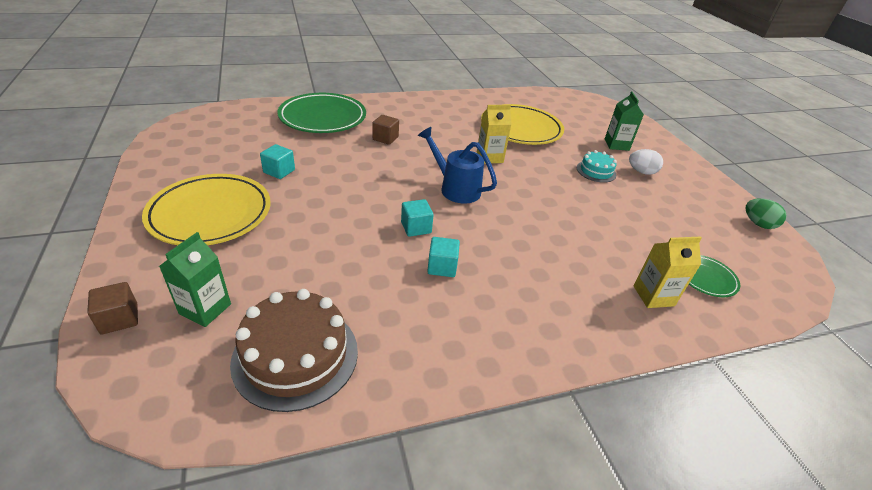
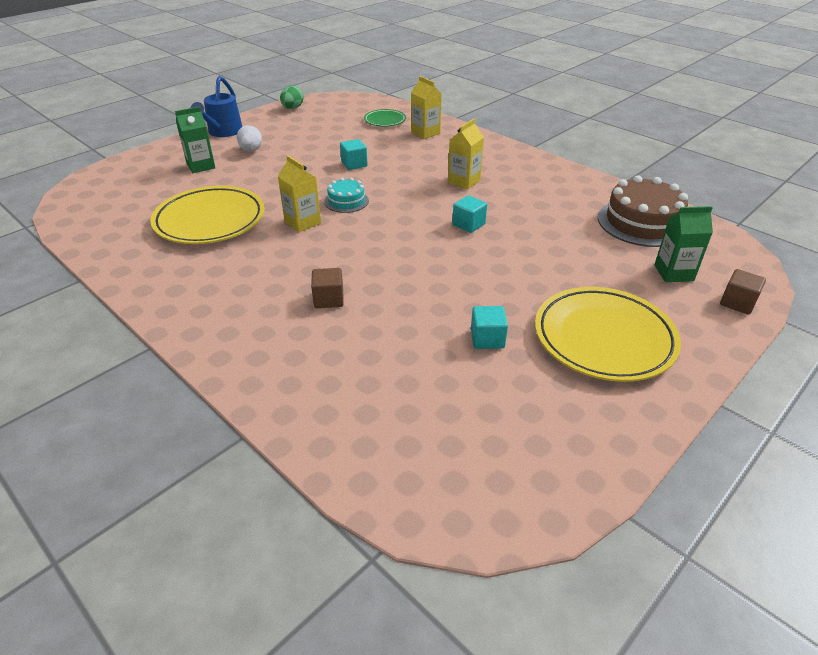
camera: 115 degrees left, 0 degrees up
green plate [277,93,366,133] -> none
blue watering can [418,127,497,204] -> blue watering can moved to [191,76,243,137]
turquoise cube [427,237,460,277] -> turquoise cube moved to [340,139,368,170]
turquoise cake [577,150,617,183] -> turquoise cake moved to [324,178,369,213]
none -> yellow carton [448,119,484,189]

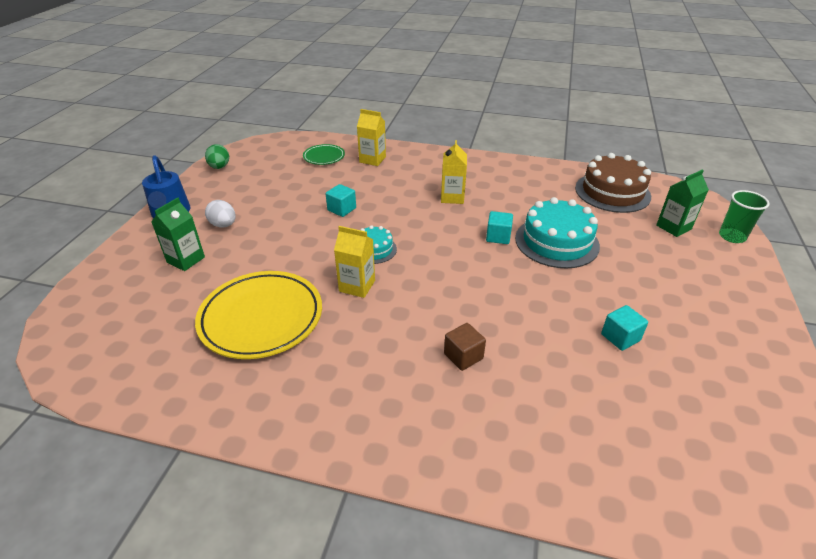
camera: 30 degrees left, 0 degrees up
yellow plate [535,287,681,382] -> none
brown cube [720,269,766,315] -> green cup [719,190,770,243]
none -> turquoise cake [515,197,600,269]

